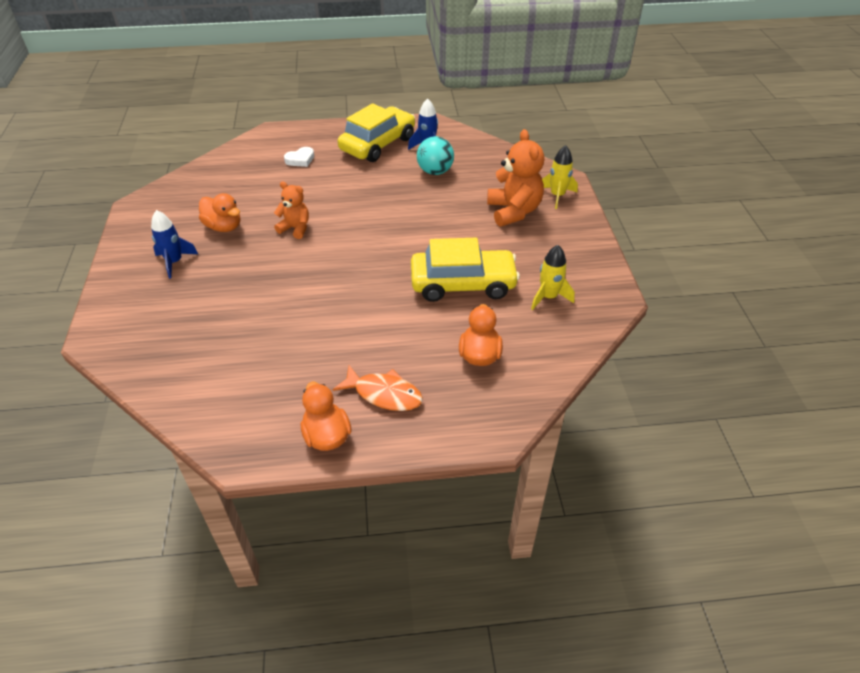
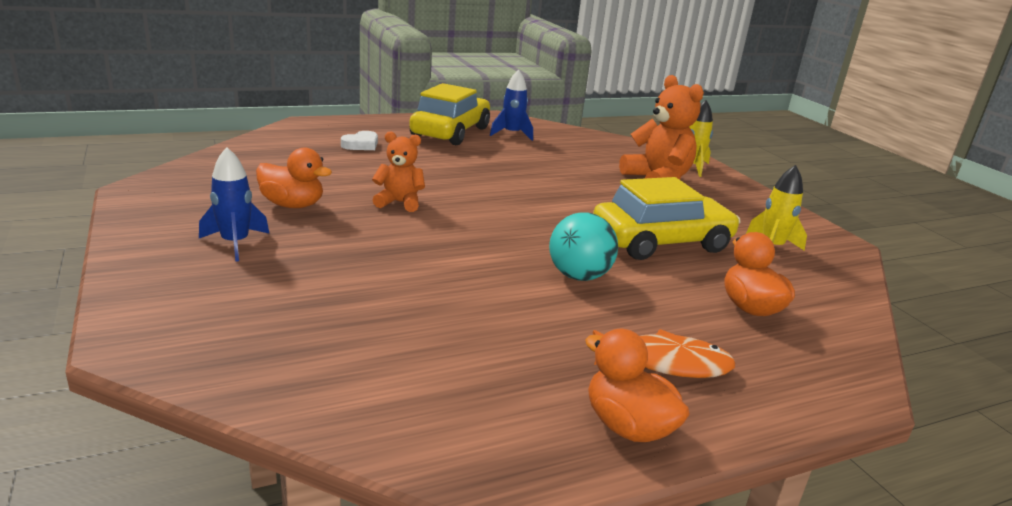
camera: 20 degrees left, 20 degrees down
turquoise ball [417,136,454,175] -> turquoise ball moved to [549,212,618,281]

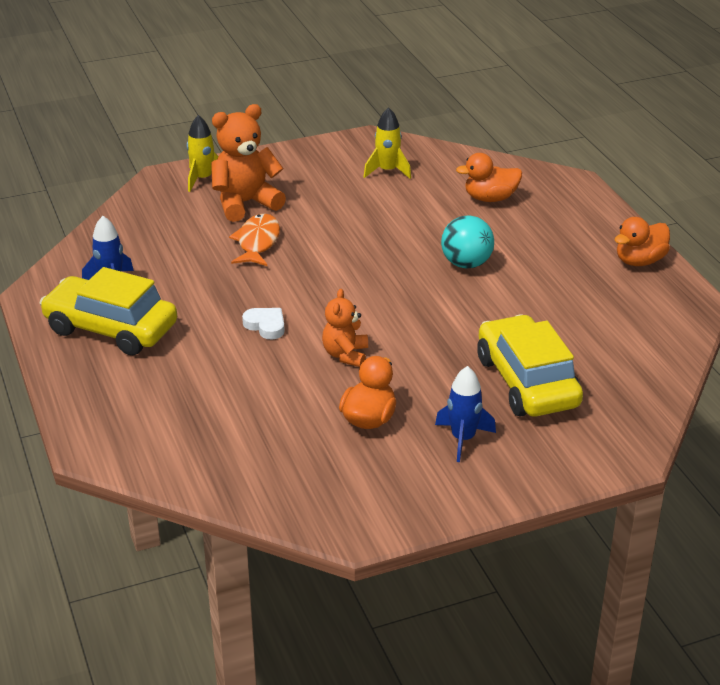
camera: 85 degrees left, 10 degrees up
white heart [341,131,378,150] -> white heart moved to [242,308,285,339]
yellow car [593,177,741,260] -> yellow car moved to [477,314,583,417]
orange fish [593,329,736,378] -> orange fish moved to [229,214,280,266]

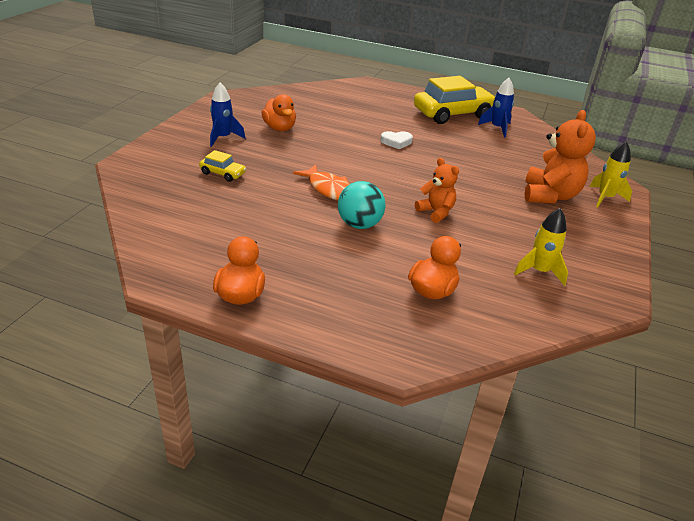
camera: 130 degrees right, 0 degrees up
orange fish [229,214,280,266] -> orange fish moved to [293,164,350,200]
orange teddy bear [322,289,368,367] -> orange teddy bear moved to [415,158,459,223]
yellow car [477,314,583,417] -> yellow car [199,150,246,182], size x0.45

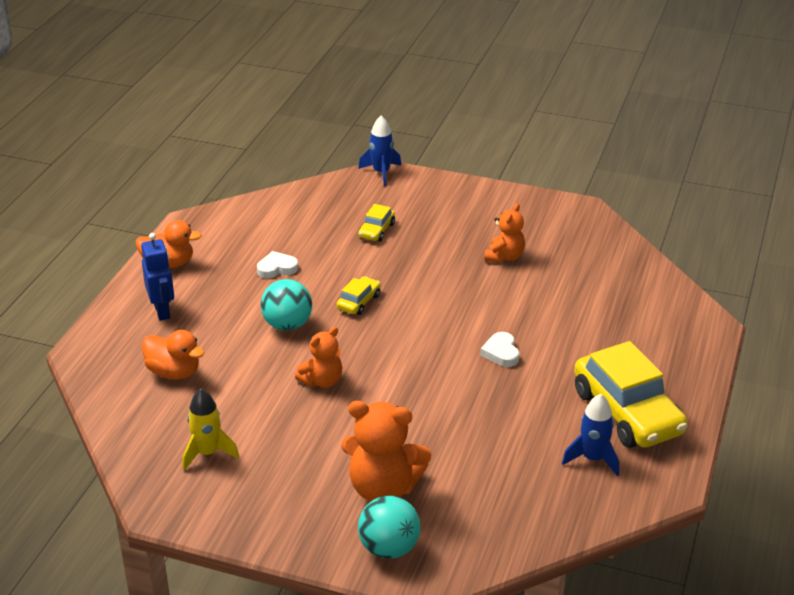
camera: 90 degrees right, 0 degrees up
blue rocket [210,83,245,147] -> blue rocket moved to [358,116,402,186]
orange duck [261,94,296,131] -> orange teddy bear [484,203,525,263]
orange fish [293,164,350,200] -> yellow car [336,277,381,315]
yellow rocket [590,141,632,208] -> turquoise ball [358,495,421,559]
none -> blue robot [141,233,174,321]
none -> white heart [257,251,298,279]

